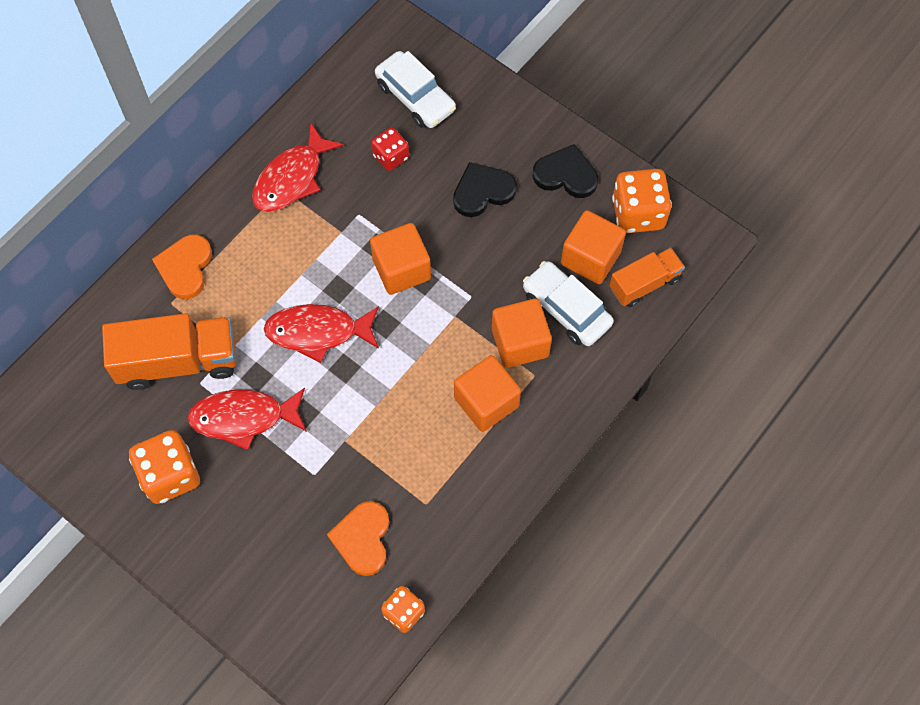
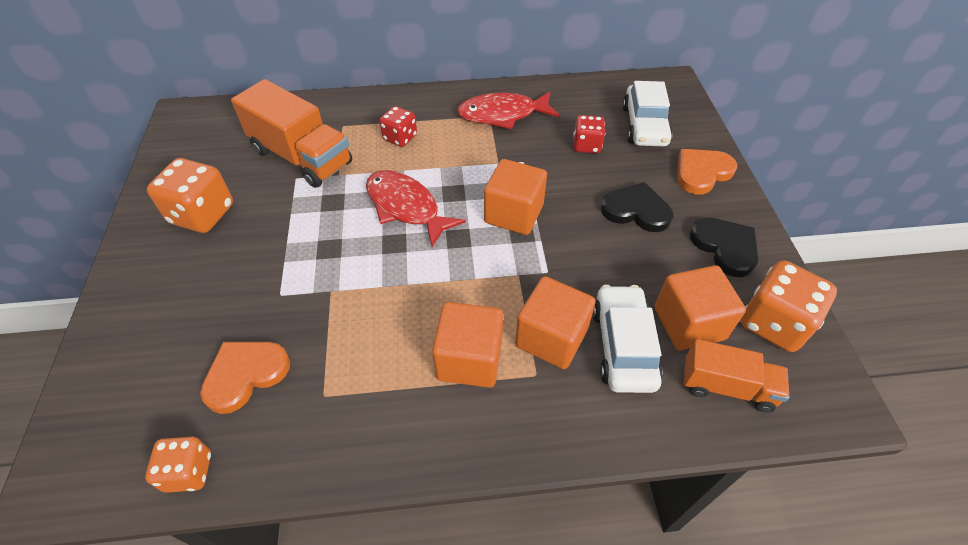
camera: 45 degrees right, 15 degrees down
orange heart [152,234,212,299] -> orange heart moved to [677,149,737,194]
red fish [187,388,307,450] -> none
none -> red dice [379,106,417,147]

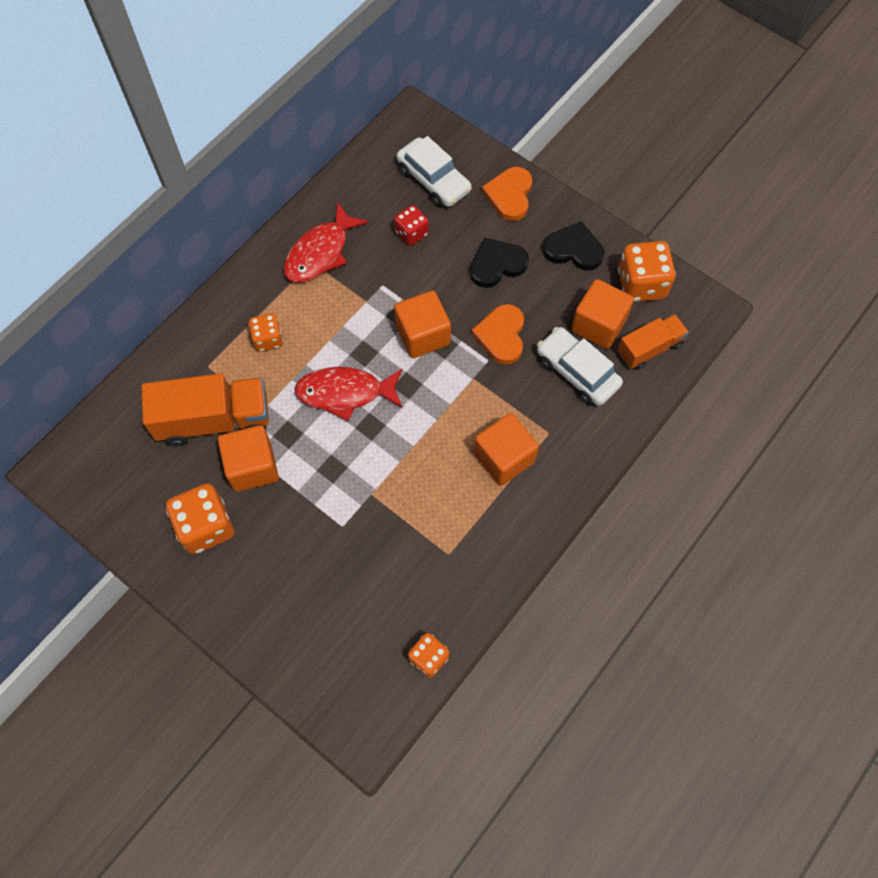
camera: 45 degrees left, 15 degrees up
orange heart [200,342,290,414] -> orange heart moved to [471,304,524,365]
red dice [379,106,417,147] -> orange dice [249,313,283,352]
orange cube [515,276,596,369] -> orange cube moved to [218,425,279,492]

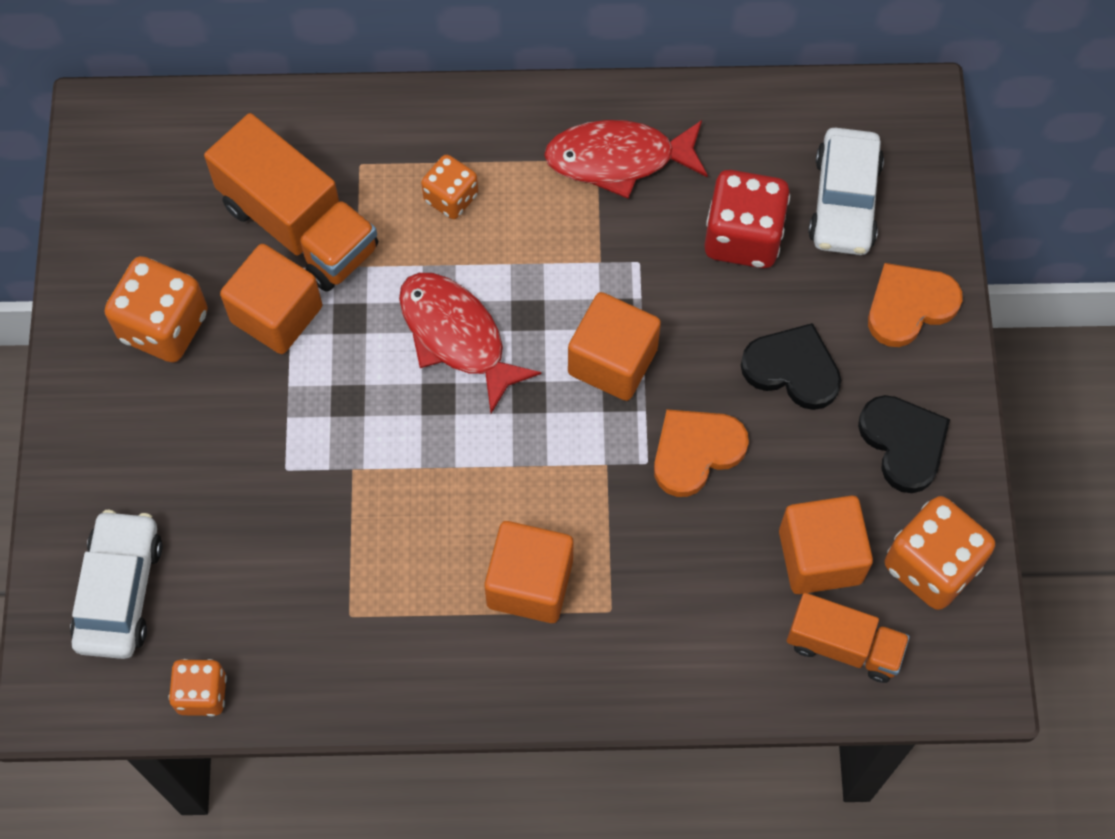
camera: 50 degrees right, 0 degrees up
red dice [394,205,429,246] -> red dice [704,170,790,268], size x1.66
white car [537,327,623,406] -> white car moved to [70,510,162,659]

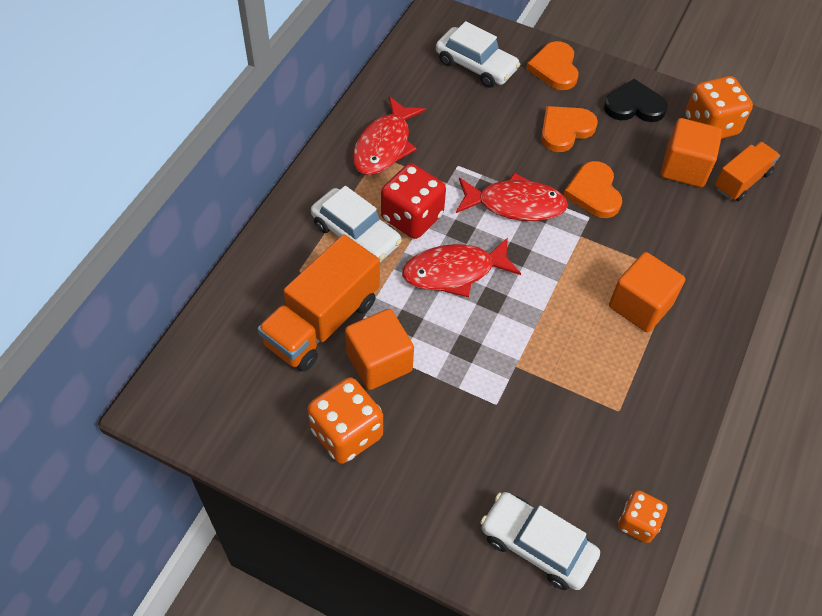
camera: 65 degrees left, 10 degrees down
orange truck [204,113,378,292] -> orange truck turned 150 degrees clockwise [257,235,380,372]
orange dice [421,155,478,219] -> white car [311,186,402,262]
orange cube [568,292,661,401] -> red fish [456,173,568,221]
red dice [704,170,790,268] -> red dice moved to [381,164,446,239]
black heart [741,323,841,410] -> orange heart [541,106,598,152]

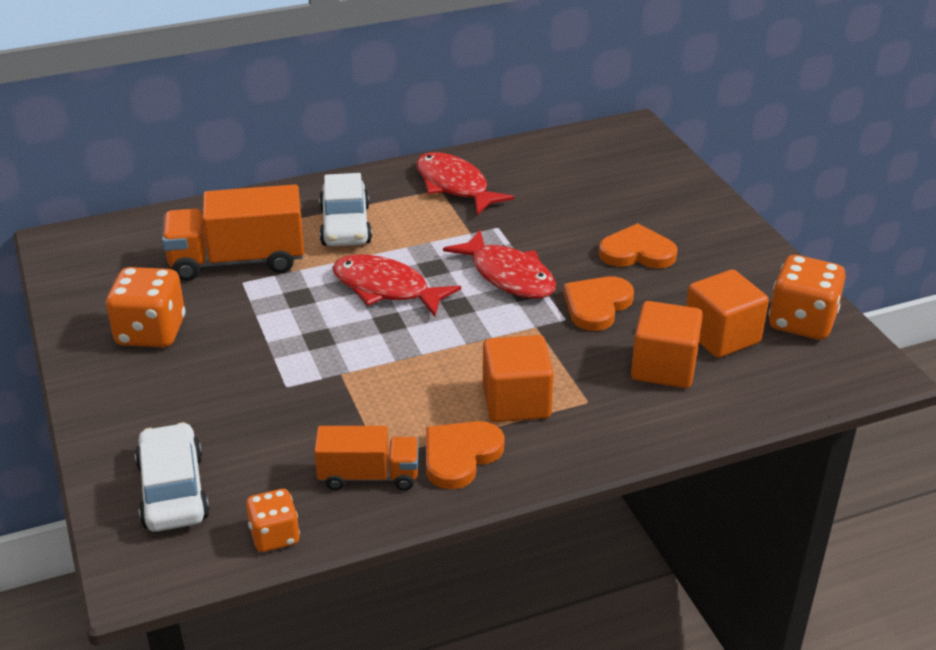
camera: 45 degrees right, 20 degrees down
orange cube [345,309,414,390] -> orange cube moved to [631,301,703,388]
red fish [353,96,426,175] -> red fish turned 75 degrees clockwise [416,152,514,215]
red dice [381,164,446,239] -> none
white car [436,21,520,88] -> none
orange heart [526,41,579,90] -> orange heart moved to [426,421,505,489]
black heart [604,79,668,122] -> none
orange truck [715,142,780,201] -> orange truck moved to [314,426,419,491]

